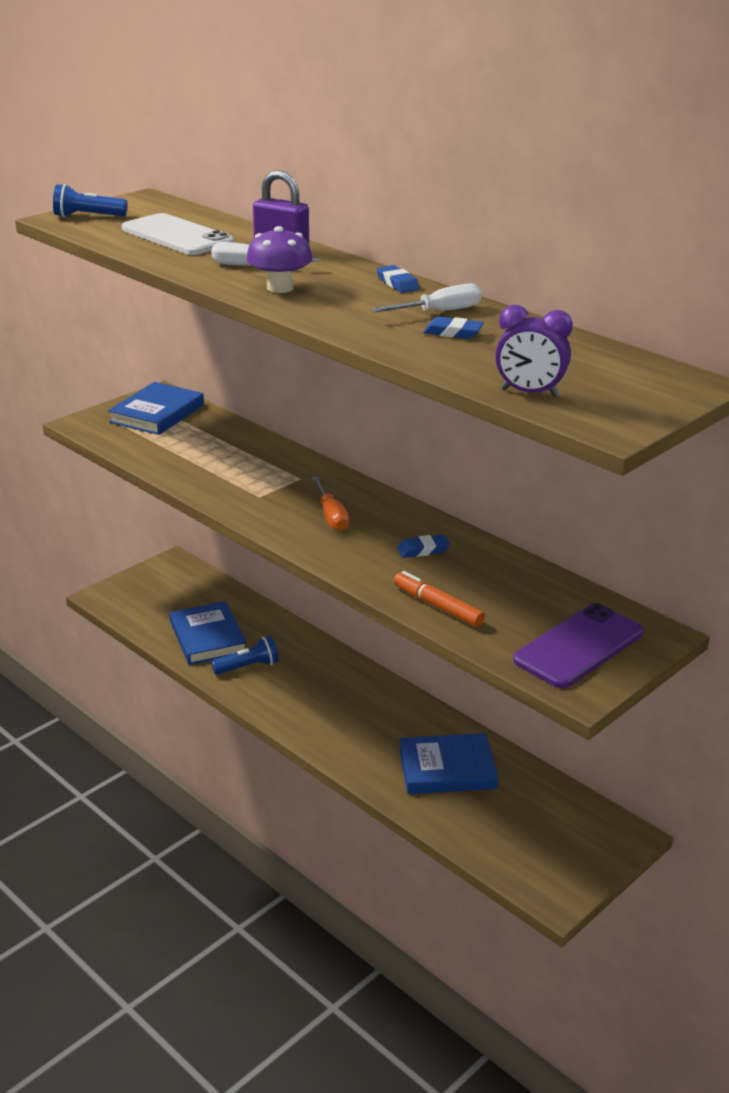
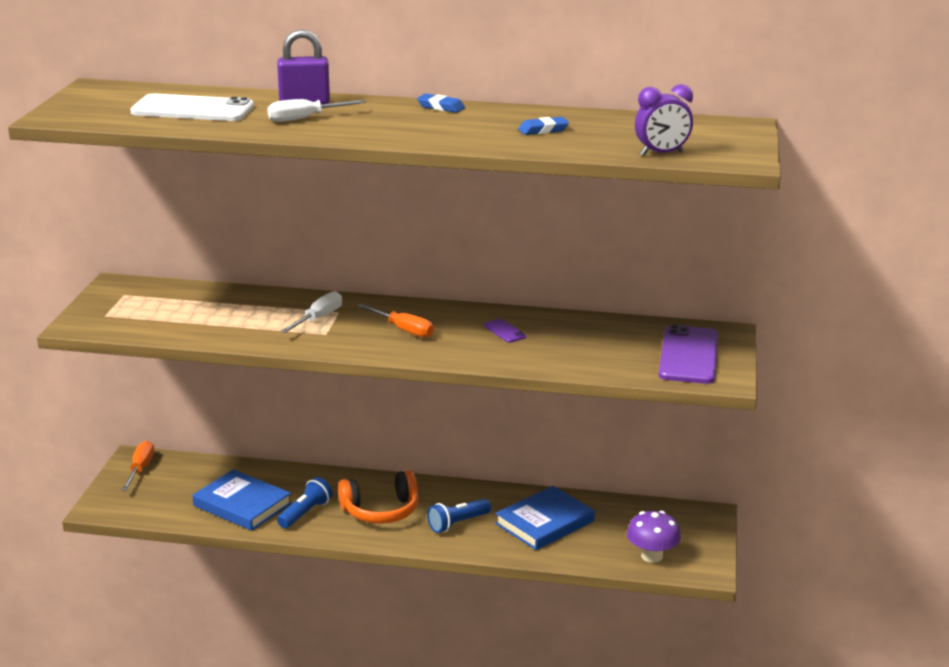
camera: 35 degrees left, 5 degrees down
blue flashlight [53,184,127,217] -> blue flashlight moved to [427,499,491,533]
blue book [108,382,204,435] -> none
purple mushroom [246,226,313,293] -> purple mushroom moved to [627,511,681,563]
white screwdriver [371,283,481,312] -> white screwdriver moved to [281,291,342,333]
orange marker [393,571,485,627] -> none
blue eraser [397,534,450,558] -> purple phone [484,319,526,343]
none -> orange screwdriver [122,441,154,491]
none -> orange headphones [338,470,419,524]

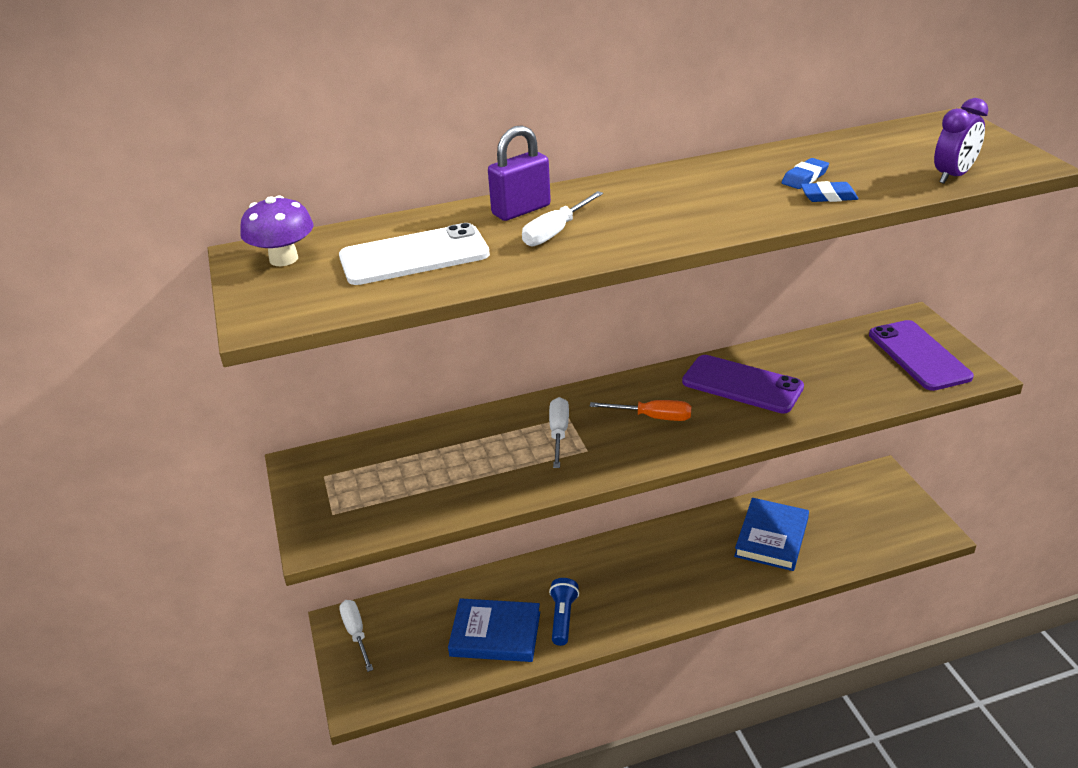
camera: 25 degrees left, 10 degrees up
orange screwdriver [122,441,154,491] -> white screwdriver [339,600,373,672]
orange headphones [338,470,419,524] -> none
blue eraser [417,94,465,113] -> blue eraser moved to [801,181,859,202]
blue flashlight [427,499,491,533] -> none
purple phone [484,319,526,343] -> purple phone [682,355,804,414], size x2.29
purple mushroom [627,511,681,563] -> purple mushroom moved to [240,195,314,266]

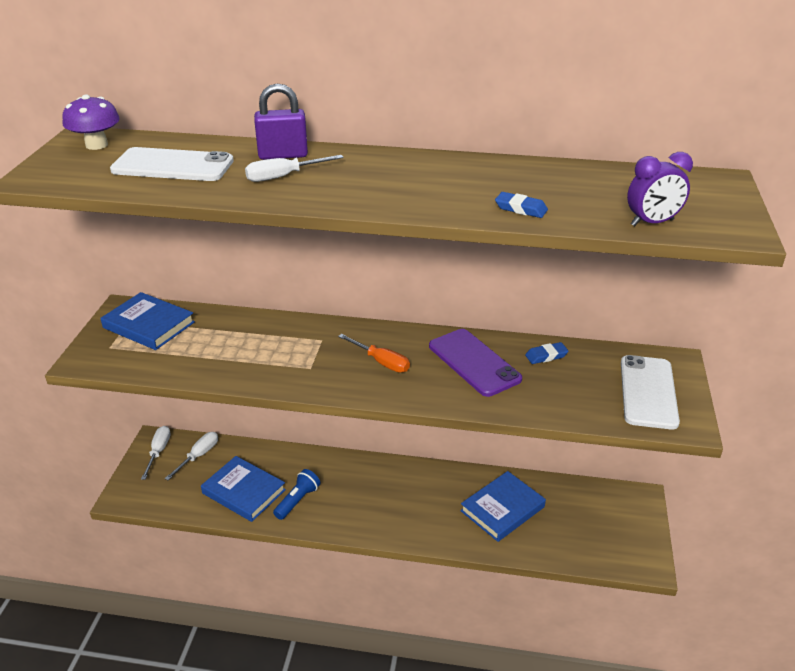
camera: 25 degrees right, 0 degrees up
white screwdriver [549,397,569,468] -> white screwdriver moved to [165,432,218,480]
blue eraser [782,158,829,189] -> blue eraser moved to [525,342,569,364]
purple phone [869,320,974,391] -> white phone [621,355,680,430]
none -> blue book [101,292,195,350]

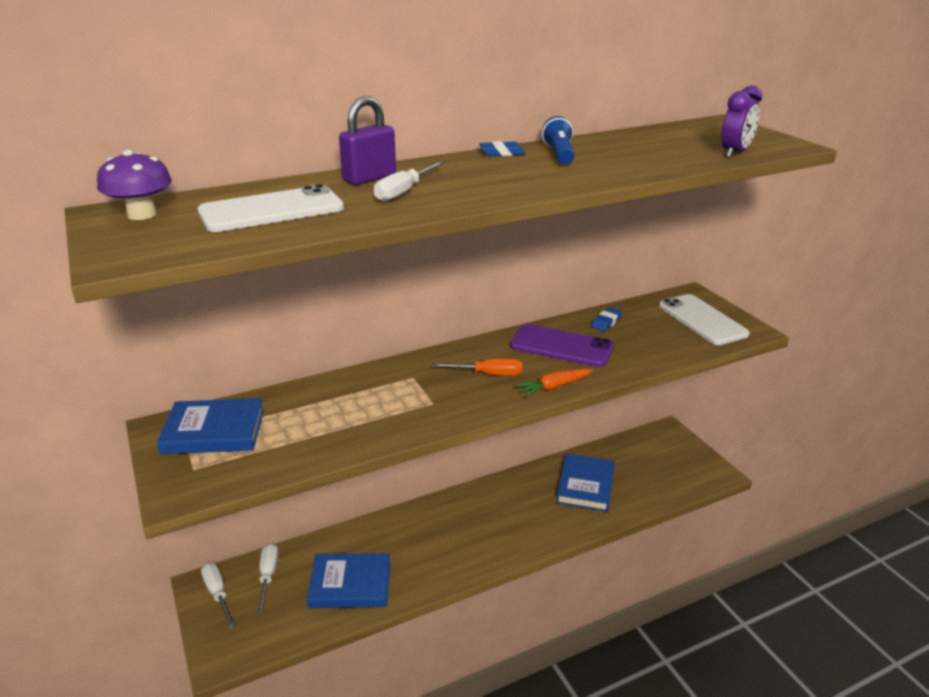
camera: 35 degrees left, 5 degrees down
blue flashlight [273,469,320,520] -> blue flashlight moved to [542,116,575,164]
blue eraser [495,192,548,218] -> blue eraser moved to [479,141,526,156]
none -> orange carrot [515,369,593,397]

